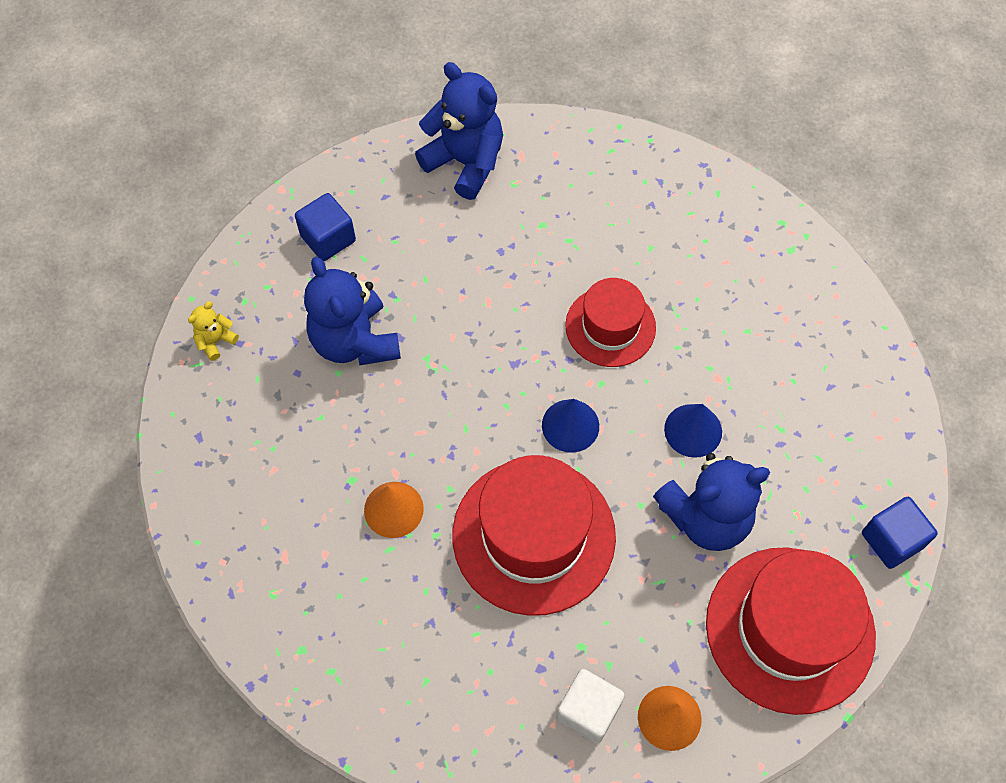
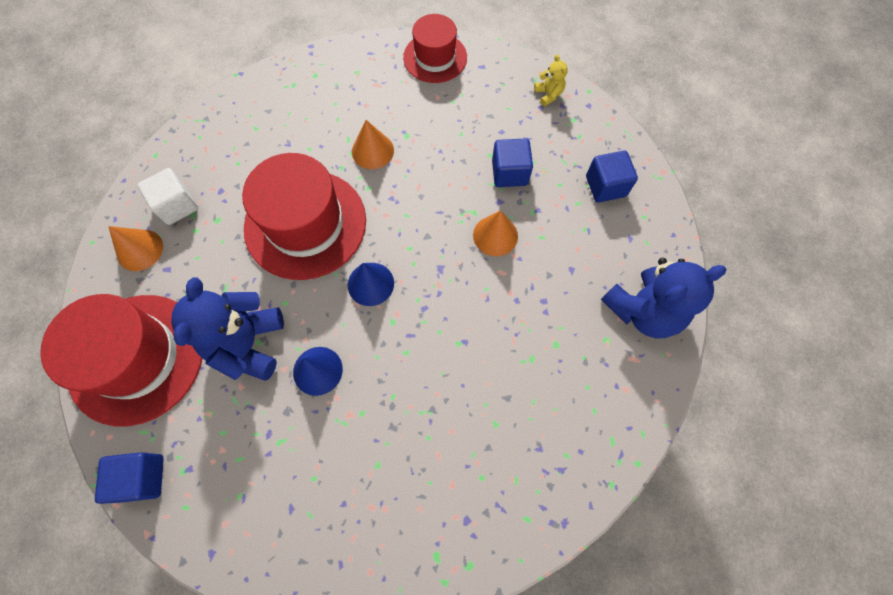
camera: 115 degrees right, 5 degrees up
blue teddy bear [304,257,401,365] -> blue cube [492,138,533,187]
red hat [565,278,656,367] -> red hat moved to [403,14,467,83]
none -> orange cone [473,210,518,256]

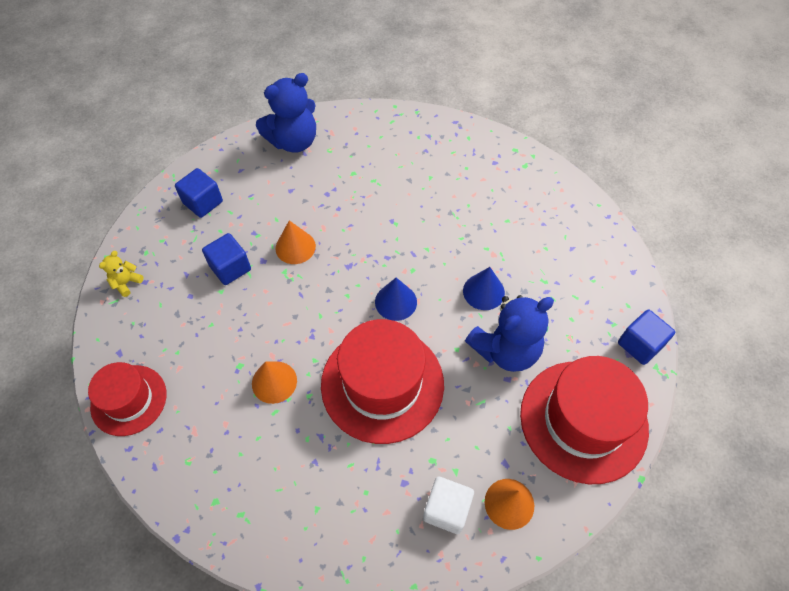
camera: 125 degrees left, 10 degrees down
blue teddy bear [601,258,727,338] -> blue teddy bear turned 120 degrees clockwise [256,73,316,153]

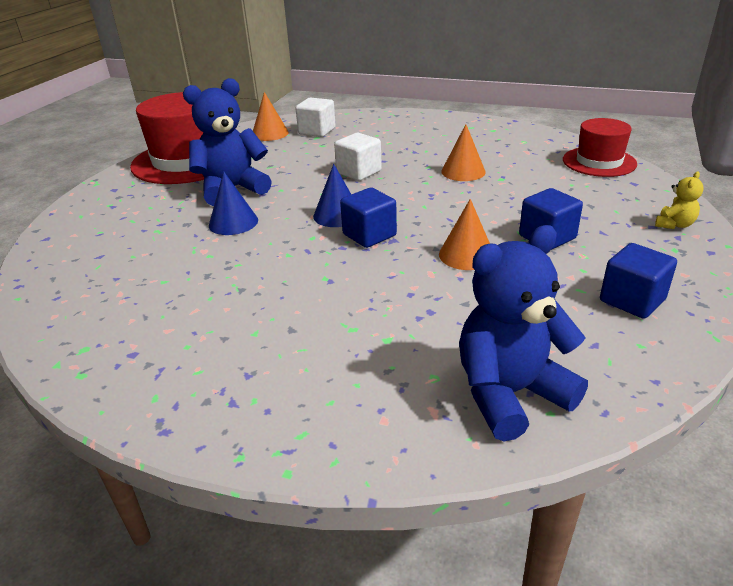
camera: 175 degrees left, 25 degrees down
red hat [321,319,444,444] -> white cube [334,133,382,181]
blue cube [618,310,675,365] -> blue cube moved to [340,188,397,248]

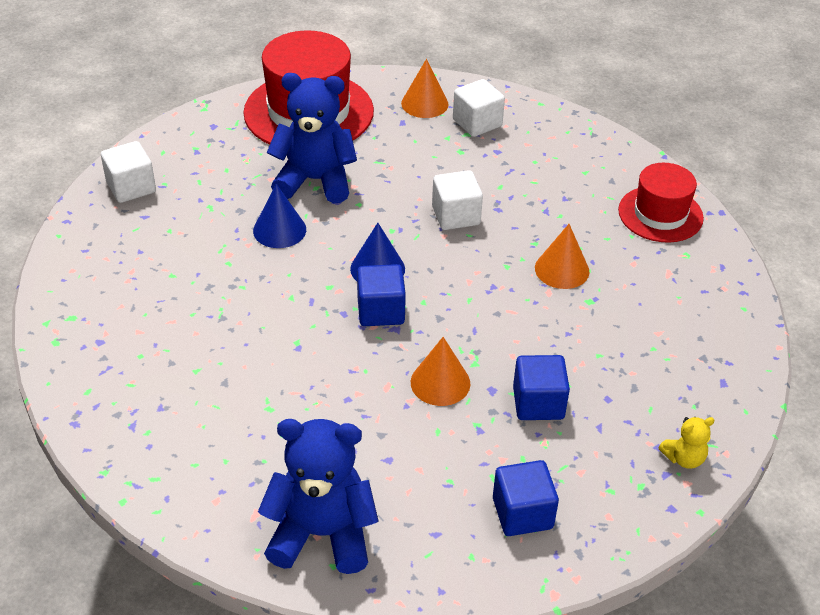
camera: 30 degrees right, 10 degrees up
red hat [563,118,637,177] -> red hat moved to [618,163,704,243]
none -> white cube [101,141,156,203]

